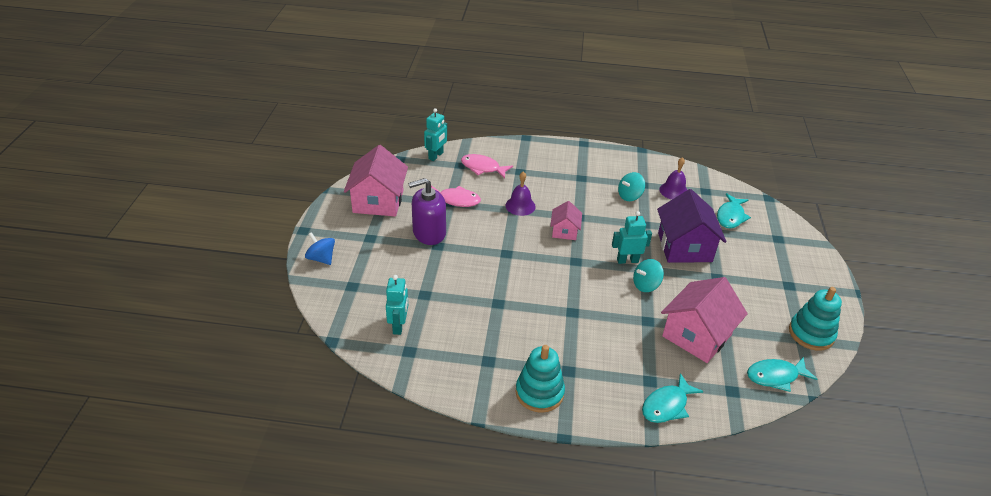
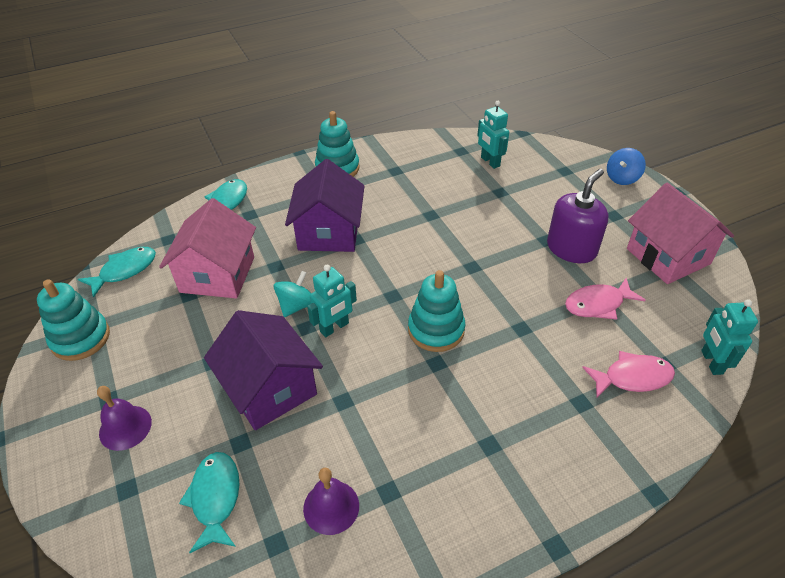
camera: 150 degrees right, 5 degrees up
blue spinning top [305,232,335,265] -> blue spinning top turned 120 degrees clockwise [607,148,646,185]
purple bell [506,171,536,216] -> purple bell moved to [97,386,152,451]
pink house [550,201,582,240] -> turquoise stacking toy [408,270,465,352]
turquoise spinning top [618,172,645,201] -> none
none -> purple house [285,159,364,252]

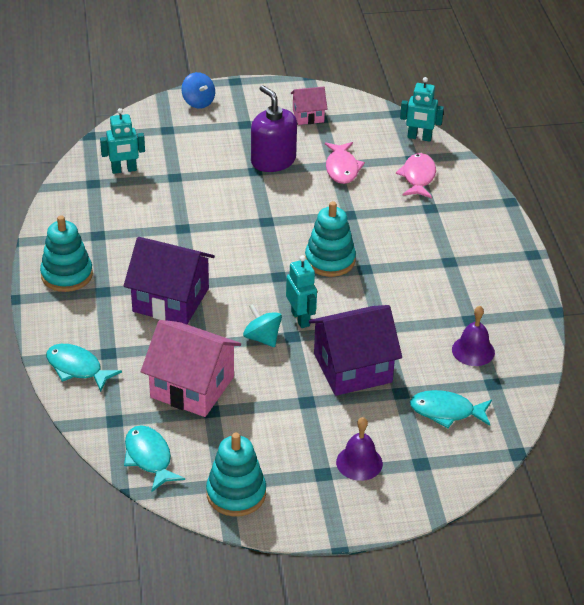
camera: 75 degrees left, 5 degrees down
pink house [627,183,734,284] -> pink house [291,87,327,125], size x0.54

